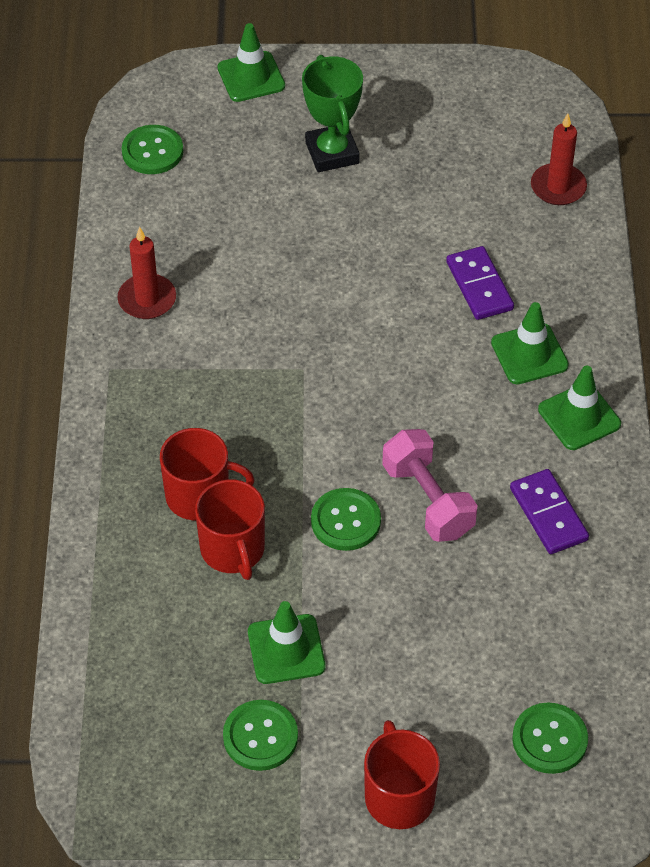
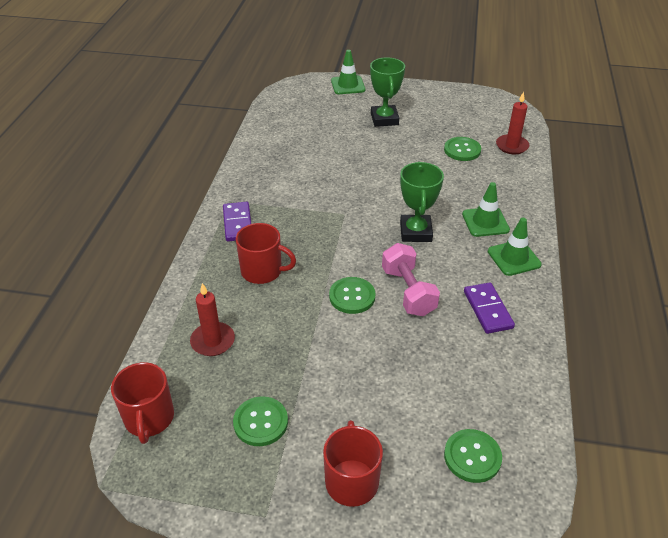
camera: 10 degrees right, 10 degrees down
red candle [118,227,176,319] -> red candle moved to [190,283,235,356]
green button [122,125,183,174] -> green button moved to [444,137,481,161]
red mug [195,479,265,580] -> red mug moved to [111,362,174,444]
green traffic cone [248,601,326,684] -> none
purple domino [446,246,514,320] -> purple domino moved to [223,202,251,242]
none -> green trophy [400,162,444,242]

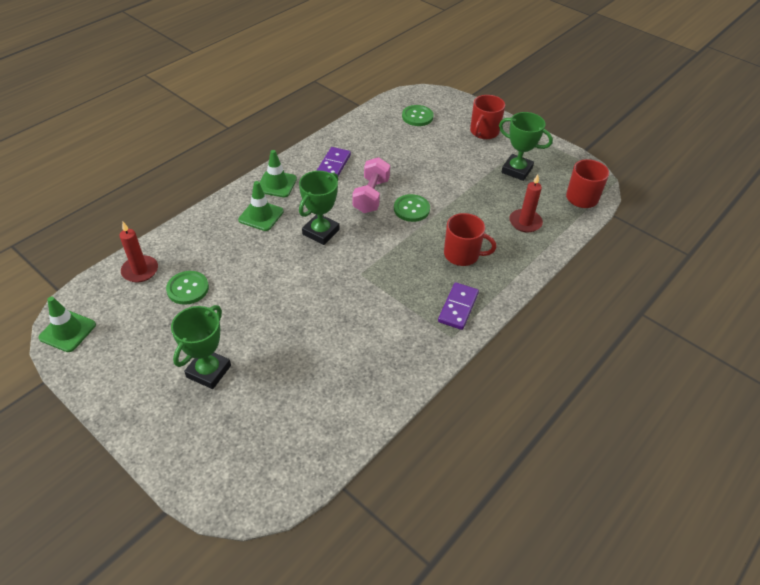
camera: 150 degrees left, 5 degrees up
green button [233,396,288,446] -> green trophy [499,112,553,181]
red mug [236,223,296,284] -> red mug turned 150 degrees clockwise [444,213,496,266]
green traffic cone [331,50,365,94] -> green traffic cone moved to [38,297,96,352]

